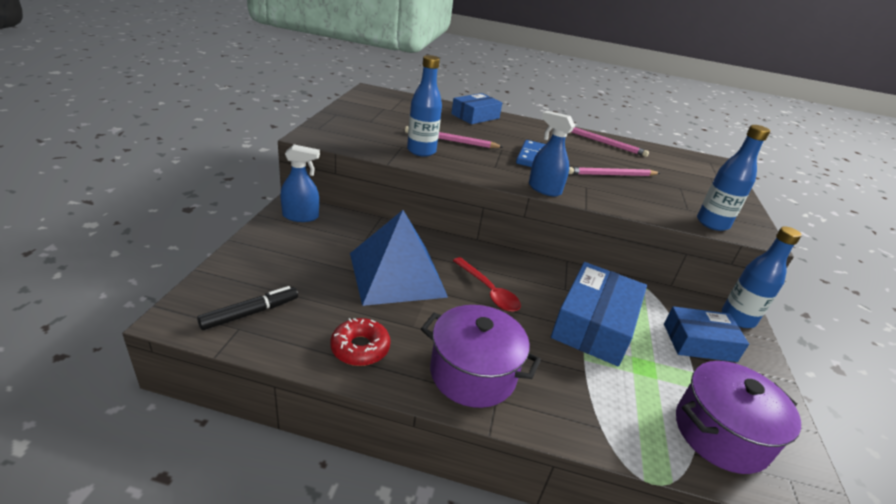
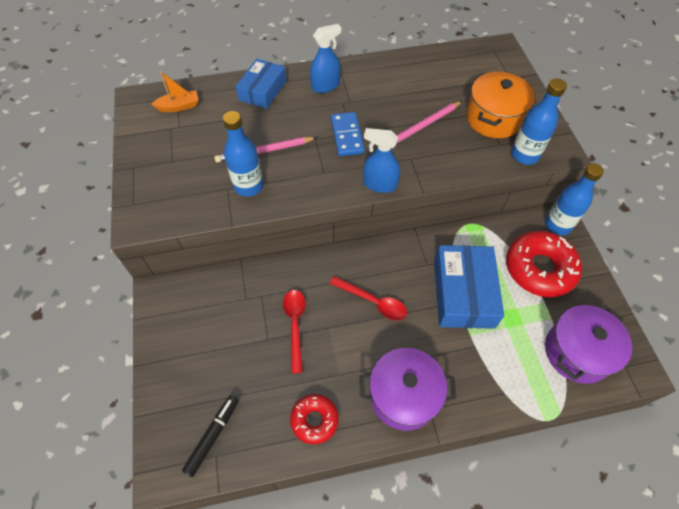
camera: 20 degrees left, 25 degrees up
blue spray bottle [280,144,320,222] -> blue spray bottle moved to [310,24,342,93]
blue pyramid [350,210,448,306] -> red spoon [283,290,306,373]
pink pencil [571,127,649,157] -> none
blue box [664,306,749,362] -> red donut [506,231,582,297]
none -> orange boat [152,71,198,112]
none -> orange pot [466,72,535,138]

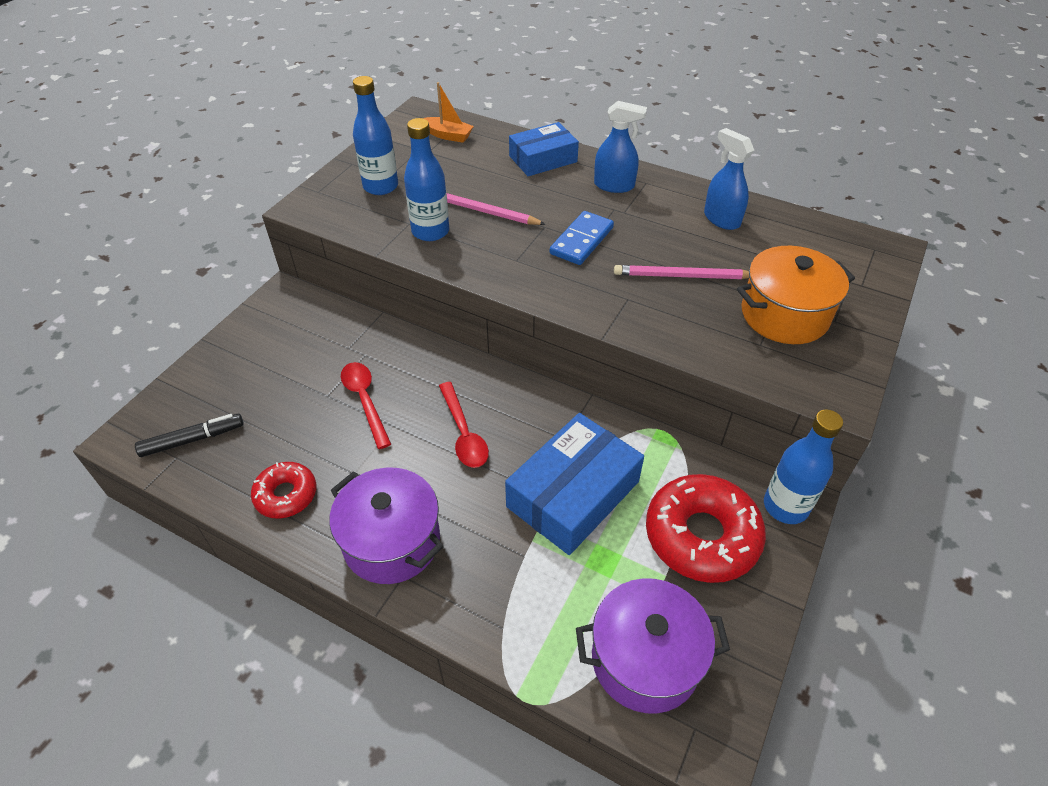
camera: 40 degrees right, 10 degrees down
red spoon [283,290,306,373] -> red spoon turned 60 degrees counterclockwise [341,362,391,449]
blue spray bottle [363,128,400,193] -> blue spray bottle moved to [704,128,754,230]
blue bottle [511,78,567,165] -> blue bottle moved to [353,76,398,195]

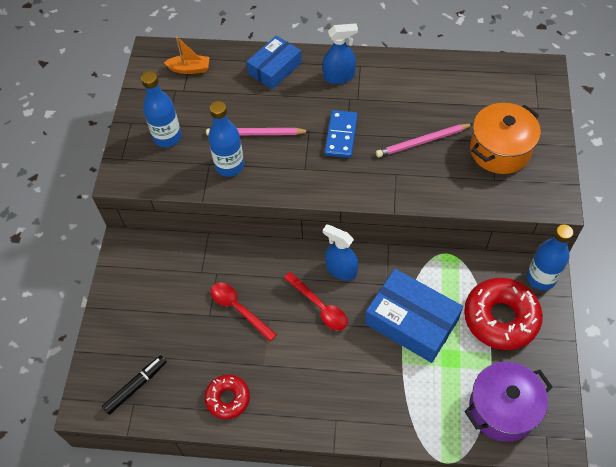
camera: 20 degrees left, 10 degrees up
purple pot [330,467,444,584] -> none
blue box [505,413,644,555] -> blue box turned 75 degrees counterclockwise [365,269,463,363]
blue spray bottle [704,128,754,230] -> blue spray bottle moved to [323,224,358,280]

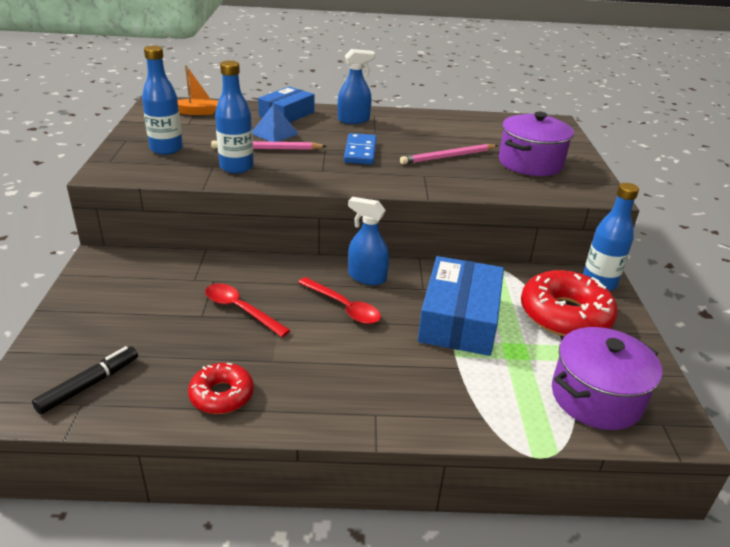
camera: 10 degrees left, 25 degrees down
blue box [365,269,463,363] -> blue box turned 75 degrees clockwise [418,256,504,356]
orange pot [470,103,541,174] -> purple pot [499,112,574,176]
none -> blue pyramid [252,104,299,142]

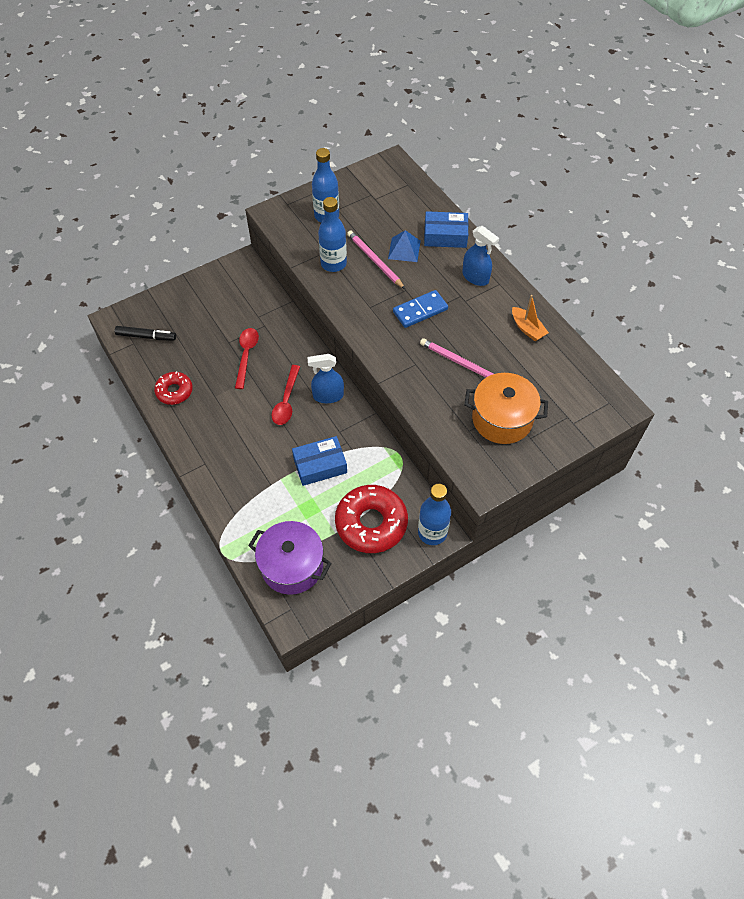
camera: 60 degrees right, 25 degrees up
orange boat [178,65,218,115] -> orange boat moved to [512,295,549,341]
blue spray bottle [348,197,389,285] -> blue spray bottle turned 90 degrees counterclockwise [307,354,344,403]
blue box [418,256,504,356] -> blue box [292,436,347,486], size x0.66
purple pot [499,112,574,176] -> orange pot [464,373,548,444]

